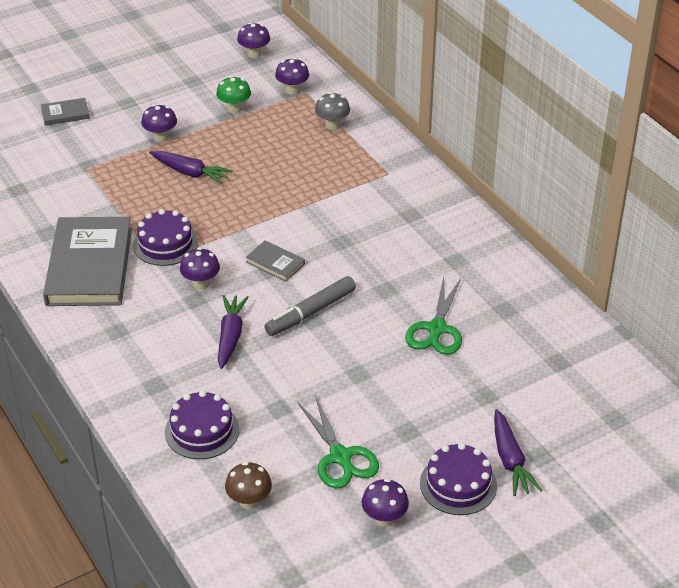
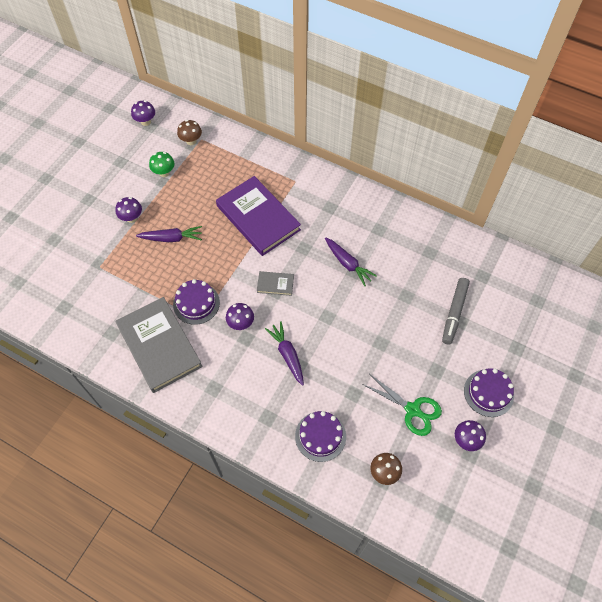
camera: 30 degrees left, 20 degrees up
grey book [41,98,90,125] -> none
grey marker [264,276,356,336] -> grey marker moved to [442,278,470,345]
purple mushroom [275,58,309,94] -> brown mushroom [177,120,202,145]
grey mushroom [315,92,350,130] -> none
green scissors [405,277,462,355] -> none
purple carrot [494,409,542,496] -> purple carrot moved to [325,237,377,286]
none -> purple book [216,176,301,256]

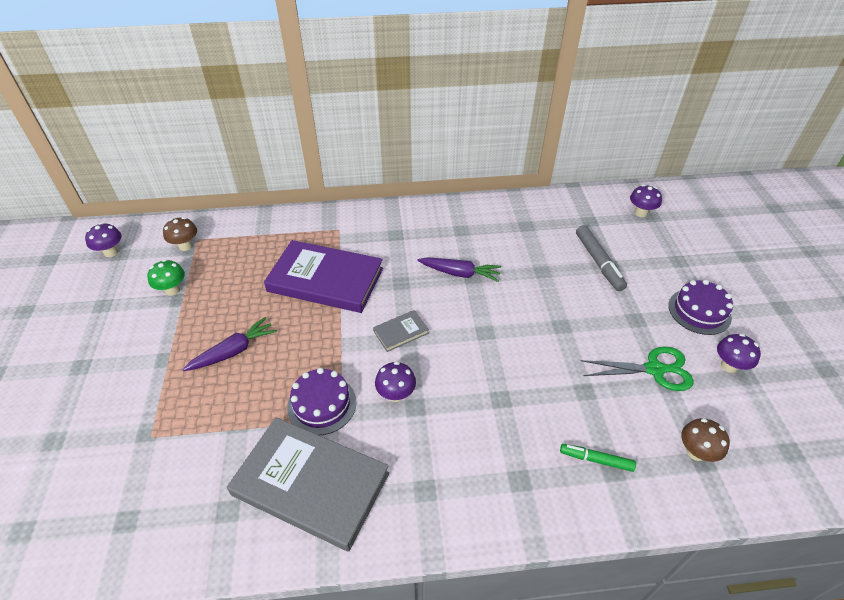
camera: 35 degrees left, 15 degrees down
purple mushroom [115,197,142,223] -> purple mushroom moved to [630,185,662,217]
purple carrot [265,321,304,386] -> none
purple cake [295,411,346,462] -> green marker [560,444,636,472]

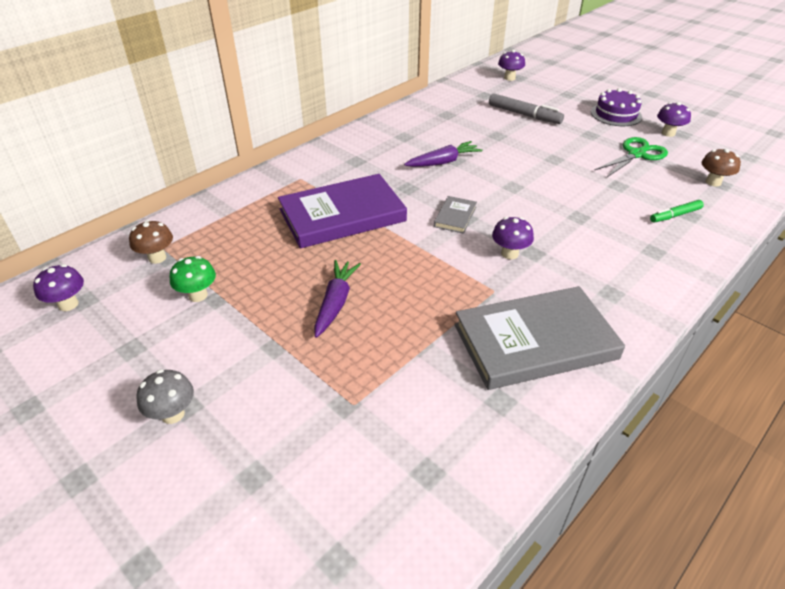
camera: 40 degrees left, 5 degrees down
purple cake [287,368,356,435] -> none
none -> grey mushroom [136,369,194,424]

